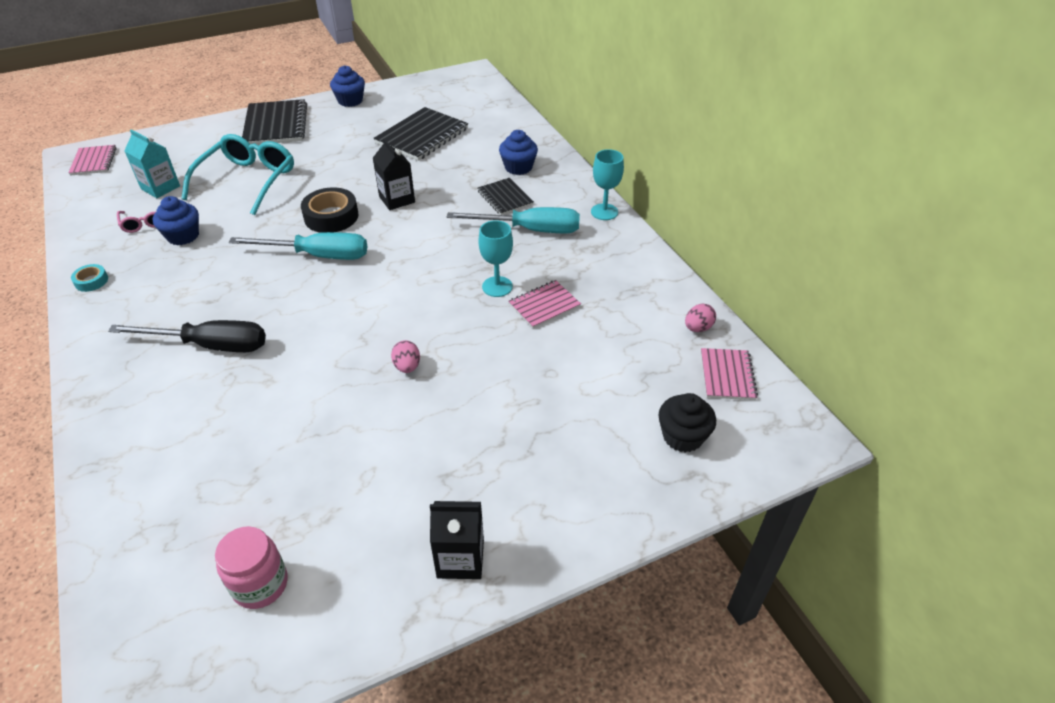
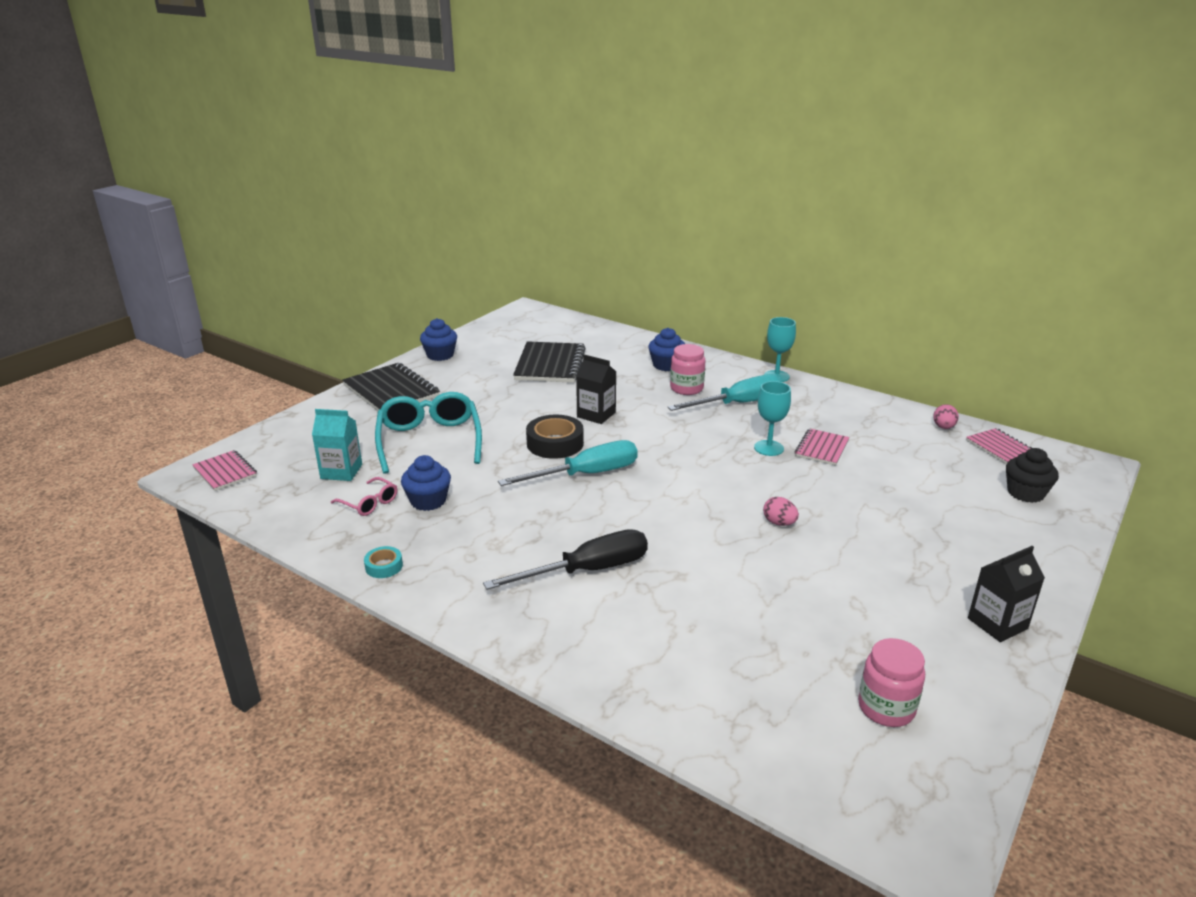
camera: 30 degrees left, 15 degrees down
black notebook [478,178,534,215] -> pink jar [670,344,706,395]

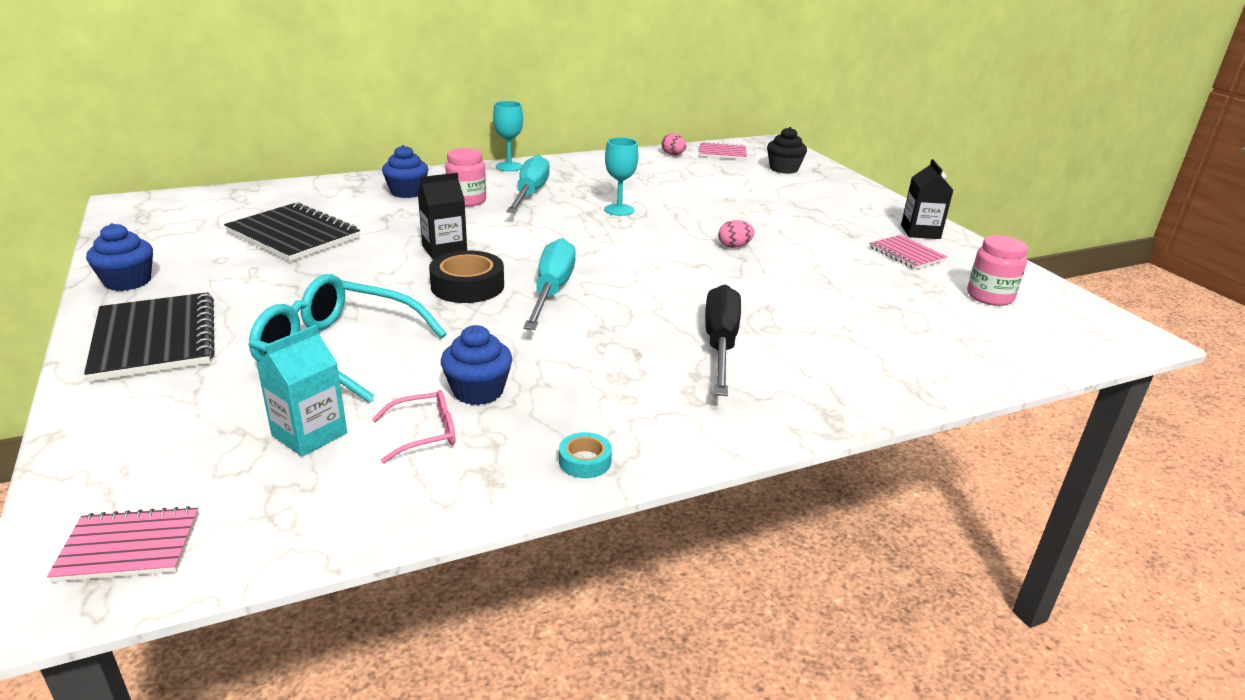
camera: 60 degrees left, 0 degrees up
black notebook [342,363,440,411] -> black notebook turned 75 degrees clockwise [84,292,215,382]
pink notebook [794,428,850,466] -> pink notebook moved to [869,235,947,269]

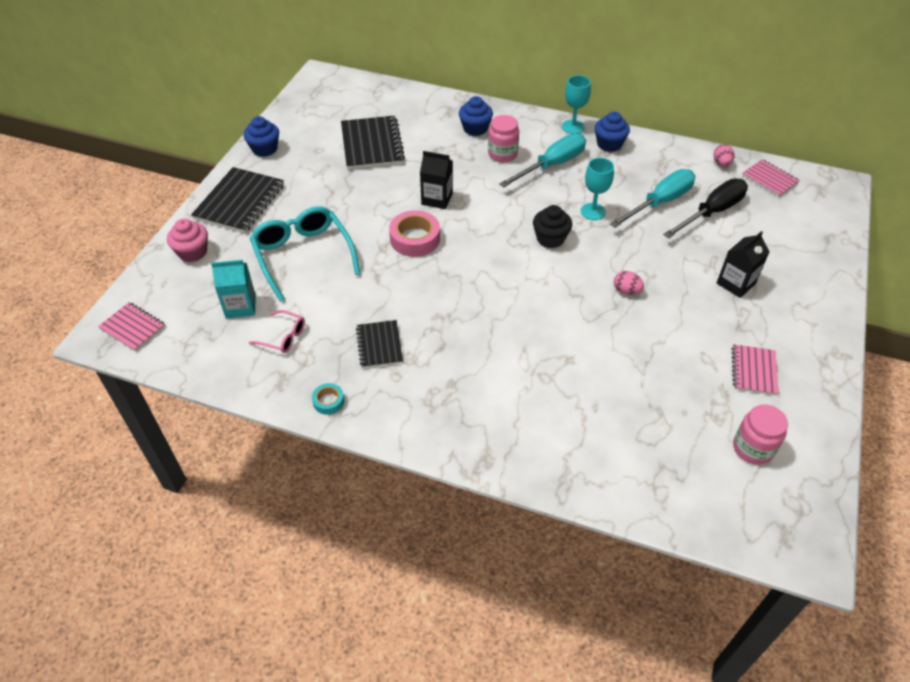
camera: 45 degrees right, 20 degrees up
black tape [429,250,504,303] -> pink tape [389,210,440,257]
blue cupcake [441,325,512,405] -> blue cupcake moved to [595,112,630,152]
turquoise screwdriver [523,238,576,330] -> turquoise screwdriver moved to [610,169,695,228]
black screwdriver [705,285,741,396] -> black screwdriver moved to [663,179,748,238]
black cupcake [767,127,807,174] -> black cupcake moved to [533,205,572,248]
black carton [901,159,953,239] -> black carton moved to [717,231,770,298]
none -> pink cupcake [167,219,208,262]
none -> black notebook [356,320,403,368]

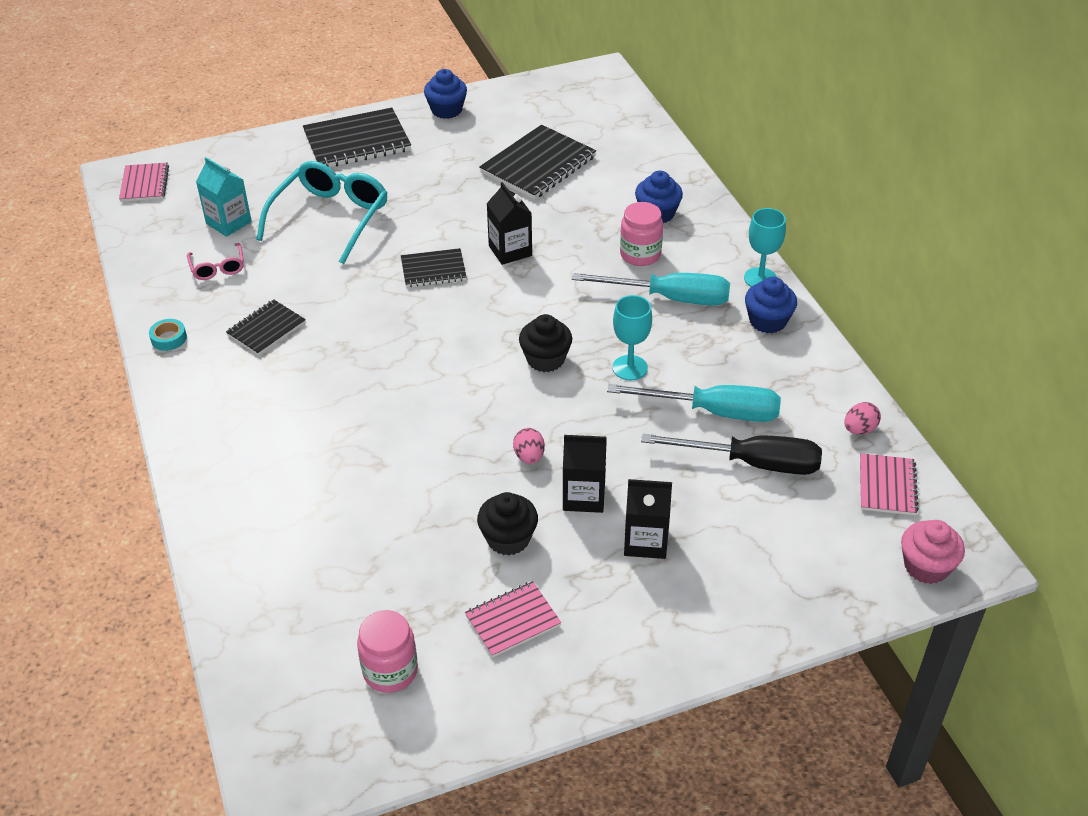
camera: 50 degrees right, 5 degrees down
pink cupcake [167,219,208,262] -> pink cupcake moved to [901,520,965,584]
pink tape [389,210,440,257] -> black notebook [401,248,466,287]
none -> black cupcake [477,492,538,556]
none -> black carton [563,435,607,513]

